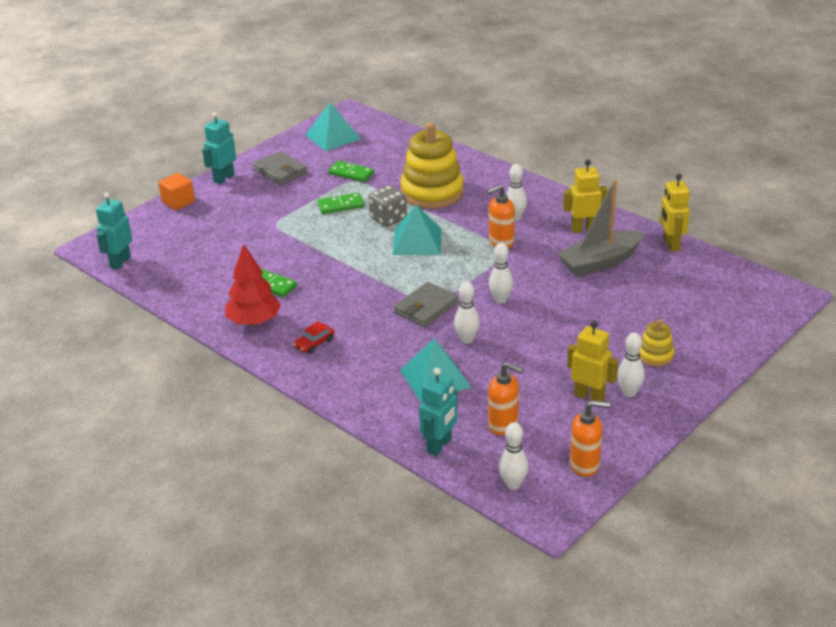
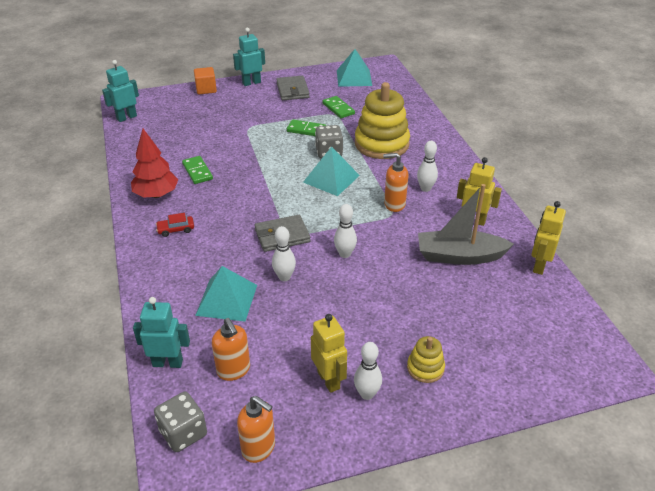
camera: 30 degrees right, 5 degrees up
turquoise robot [419,368,457,456] -> turquoise robot turned 150 degrees counterclockwise [133,297,190,368]
white bowling pin [499,422,528,490] -> grey dice [154,392,207,452]

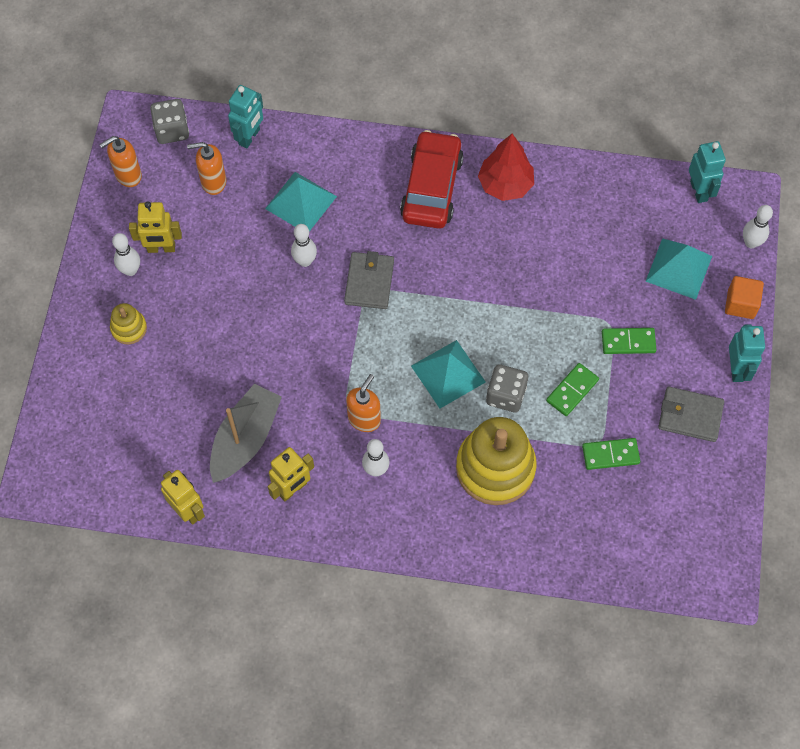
camera: 115 degrees right, 25 degrees up
red car [156,213,194,237] -> red car [400,130,464,229], size x2.47
green domino [182,156,213,184] -> green domino moved to [602,328,657,354]
white bowling pin [334,204,357,258] -> white bowling pin moved to [743,205,773,248]
turquoise pyramid [337,49,372,87] -> turquoise pyramid moved to [646,238,712,300]

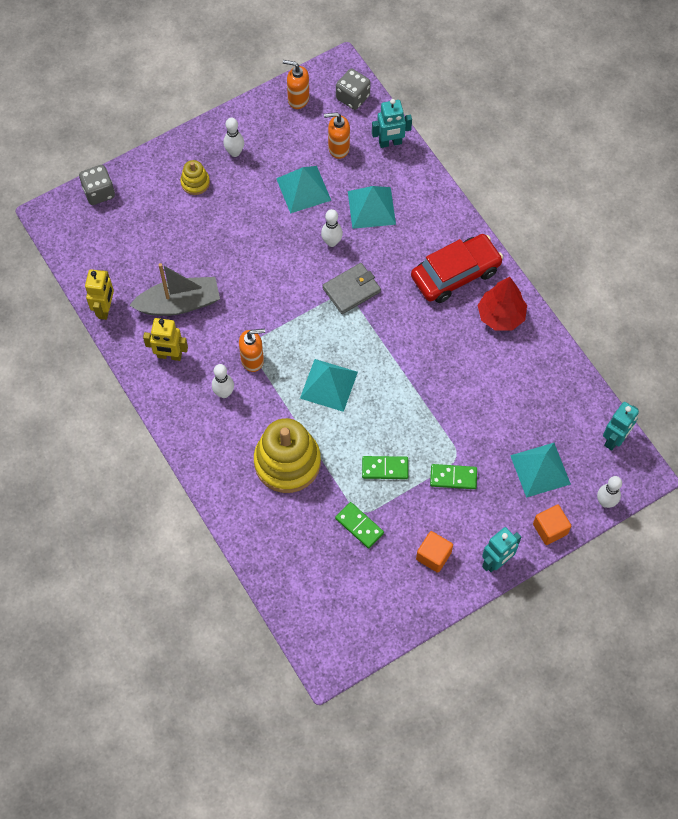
camera: 50 degrees right, 0 degrees up
yellow robot [129,201,182,253] -> none
orange soap dispenser [187,142,226,195] -> orange soap dispenser turned 45 degrees counterclockwise [324,113,350,159]
grey dice [486,364,528,412] -> grey dice moved to [79,165,115,205]
green domino [602,328,657,354] -> green domino turned 45 degrees counterclockwise [430,464,477,489]
grey wallet [658,386,724,442] -> orange cube [416,531,453,573]
none -> turquoise pyramid [276,166,331,214]

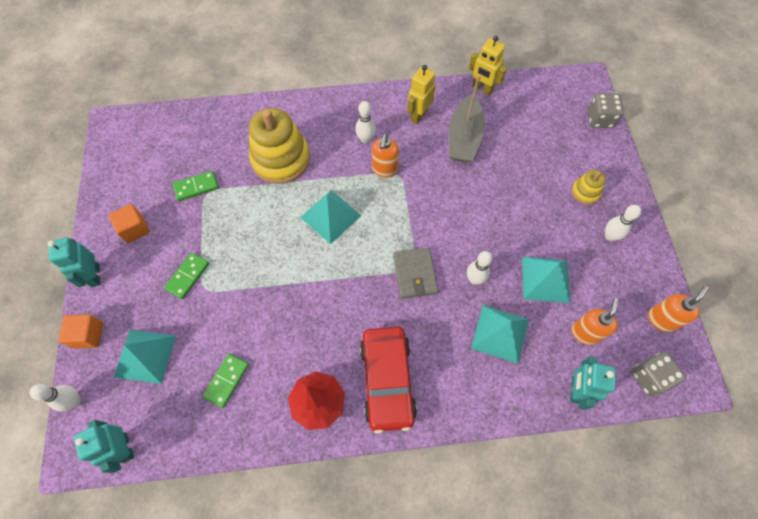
camera: 115 degrees right, 0 degrees up
green domino [362,456,408,479] -> green domino moved to [202,354,249,408]

